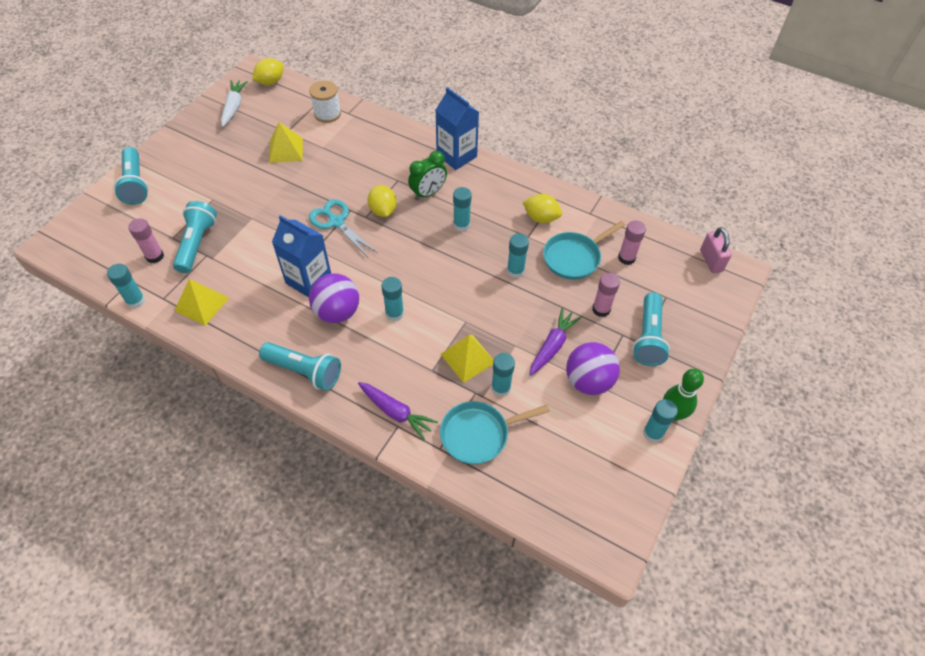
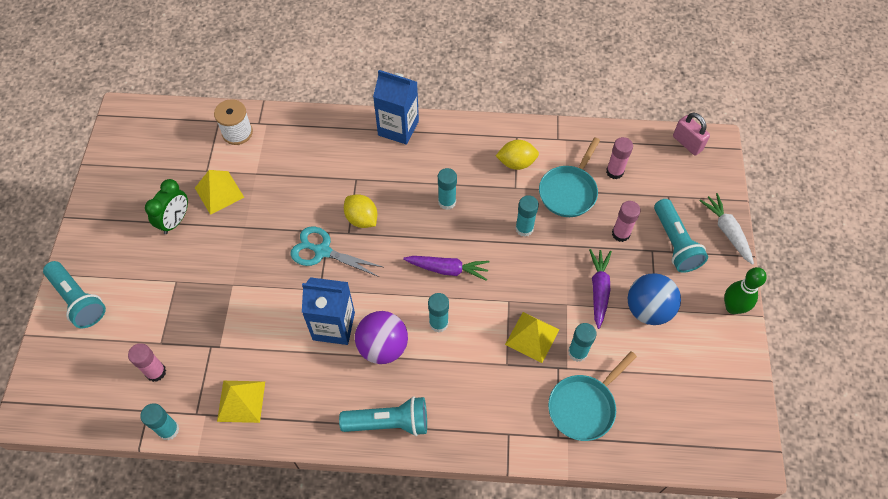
camera: 25 degrees left, 5 degrees up
turquoise flashlight [173,201,217,273] -> none
white carrot [221,80,248,127] -> white carrot moved to [699,193,754,265]
yellow lemon [252,58,284,85] -> none
purple carrot [358,382,438,440] -> purple carrot moved to [403,256,490,281]
green clock [408,151,447,200] -> green clock moved to [145,179,188,234]
purple ball [566,342,620,395] -> blue ball [628,273,681,325]
turquoise glue stick [643,399,678,443] -> none

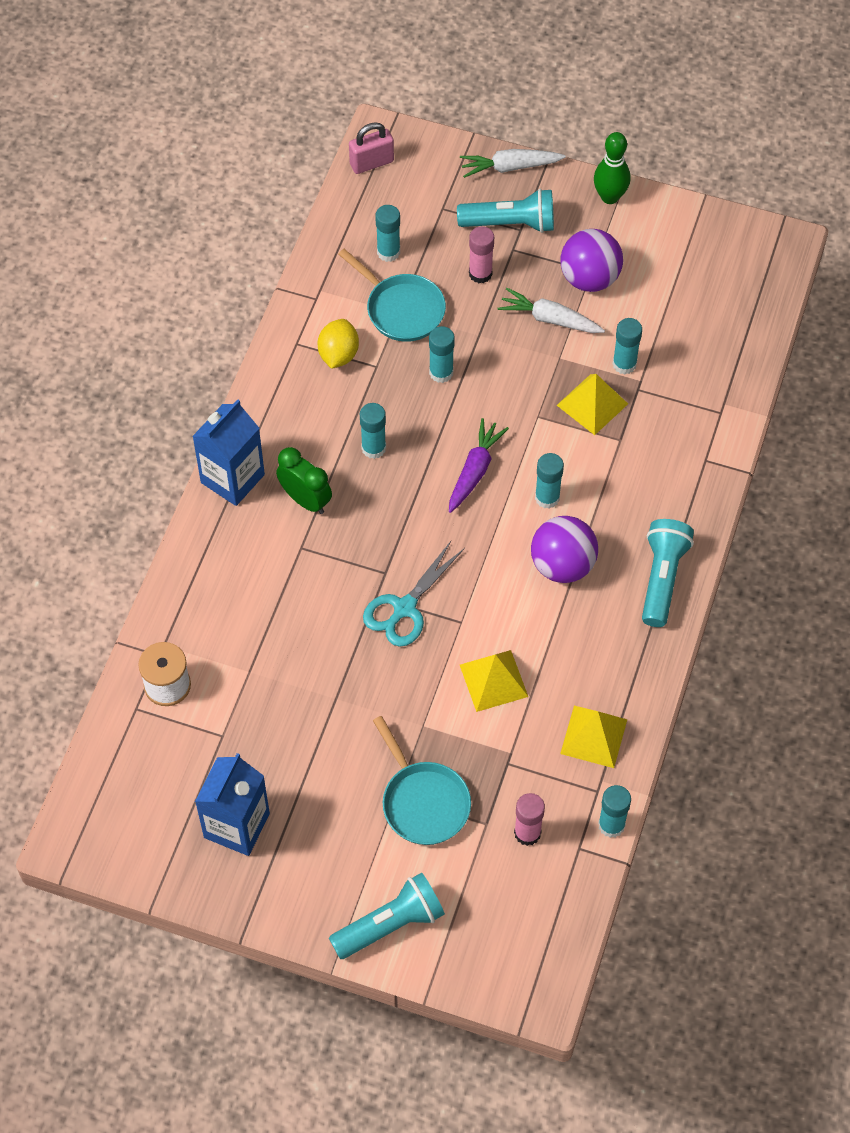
camera: 75 degrees left, 0 degrees up
green clock [145,179,188,234] -> green clock moved to [276,447,332,514]
yellow pyramid [195,170,244,215] -> yellow pyramid moved to [460,650,528,712]
blue carton [302,277,355,345] -> blue carton moved to [195,753,270,856]
yellow lemon [344,194,377,228] -> none
turquoise pan [548,351,637,441] -> turquoise pan moved to [373,716,471,845]
purple carrot [589,249,612,329] -> white carrot [498,288,605,333]
pink glue stick [606,137,633,179] -> turquoise glue stick [375,205,400,262]
blue ball [628,273,681,325] -> purple ball [560,229,623,292]

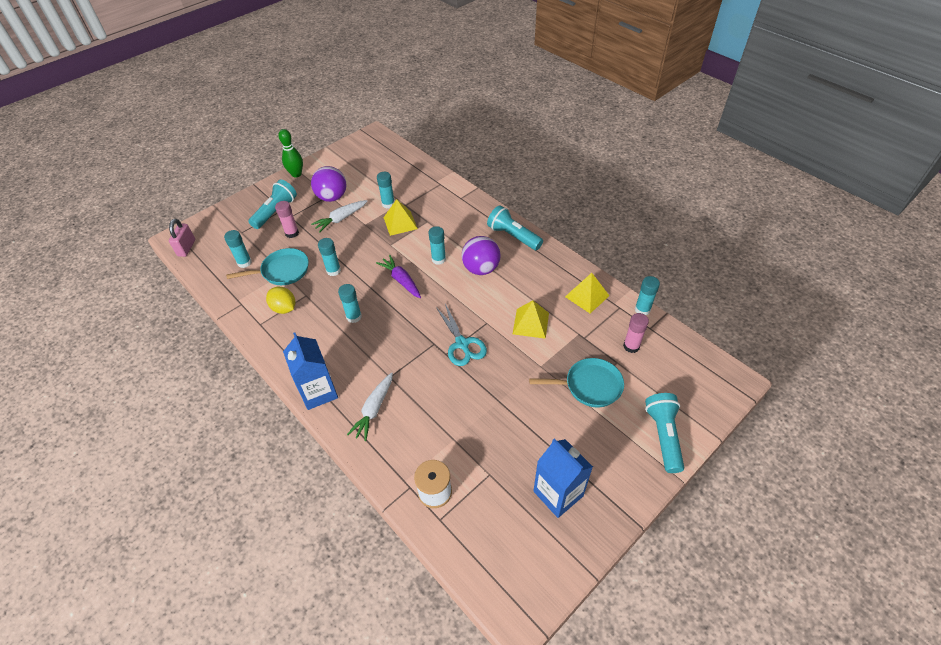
camera: 60 degrees left, 10 degrees down
green clock [276,447,332,514] -> none
white carrot [460,149,566,178] -> white carrot moved to [347,373,393,441]

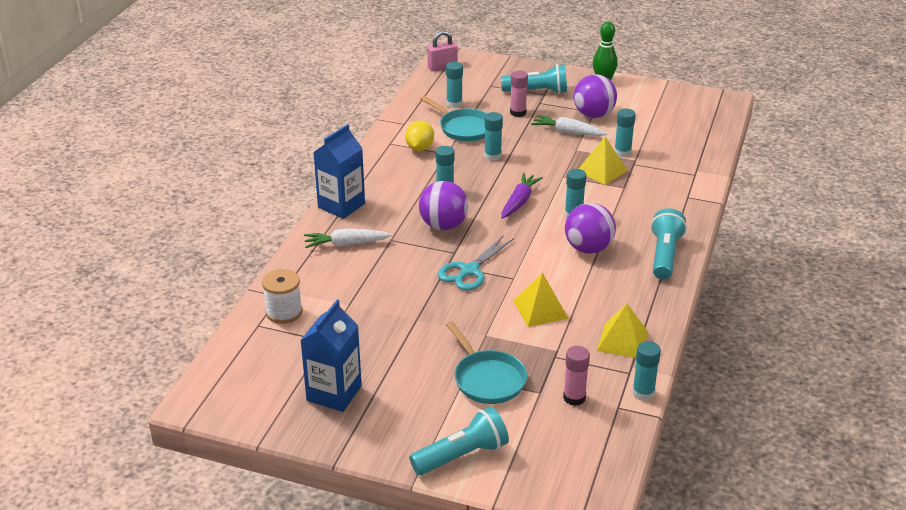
camera: 60 degrees right, 15 degrees down
none -> purple ball [419,181,468,230]

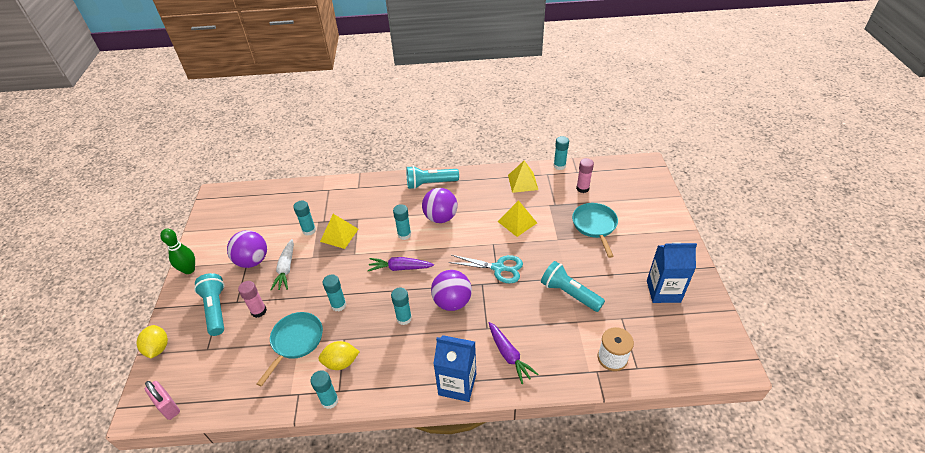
camera: 110 degrees left, 10 degrees up
white carrot [304,228,392,248] -> purple carrot [489,322,538,384]
turquoise flashlight [409,407,509,475] -> turquoise flashlight moved to [541,261,605,312]
turquoise glue stick [446,62,463,108] -> turquoise glue stick moved to [311,370,339,409]
turquoise pan [446,322,527,404] -> turquoise pan turned 45 degrees counterclockwise [572,203,618,258]
none -> yellow lemon [136,325,168,358]

